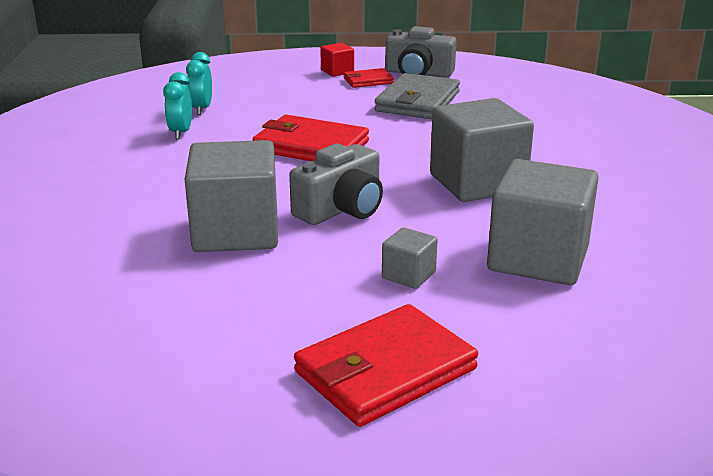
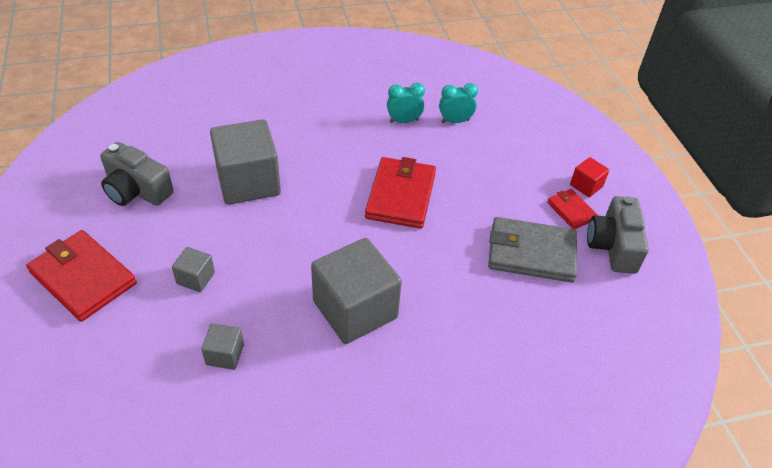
camera: 75 degrees right, 20 degrees up
grey camera [289,144,383,225] -> grey camera moved to [100,142,174,206]
grey cube [487,159,599,285] -> grey cube [201,323,244,370], size x0.46

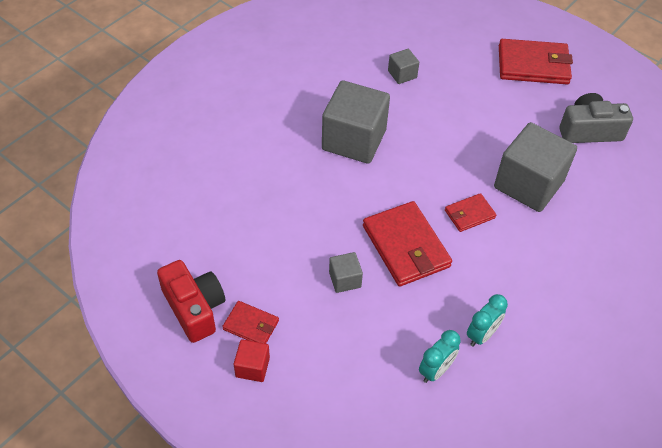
camera: 145 degrees right, 5 degrees up
grey cube [172,247,215,292] -> grey cube moved to [329,252,363,293]
grey wallet [488,217,577,283] -> none
grey camera [587,196,649,274] -> red camera [157,260,225,343]
none -> red wallet [445,193,496,232]

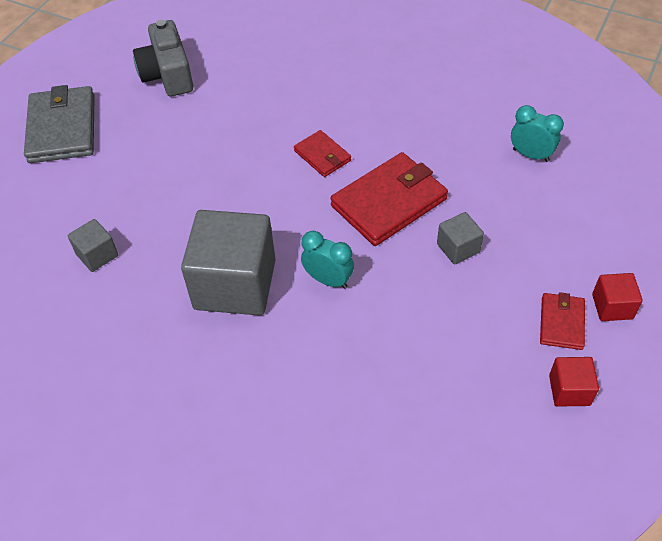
camera: 100 degrees left, 0 degrees up
red camera [157,260,225,343] -> red cube [549,357,599,407]
turquoise clock [467,294,508,347] -> turquoise clock moved to [301,231,354,289]
grey cube [494,122,577,212] -> none
red wallet [499,39,573,84] -> grey wallet [24,85,95,163]

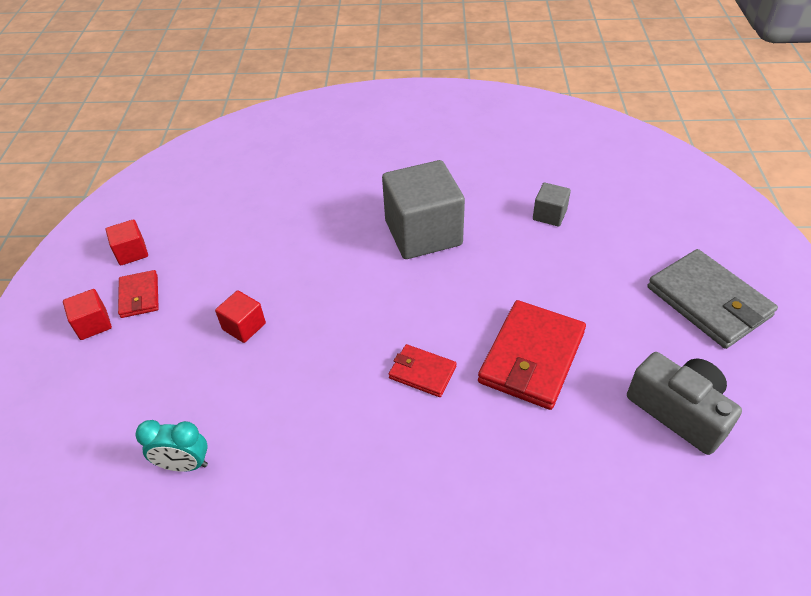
camera: 155 degrees right, 5 degrees down
turquoise clock [301,231,354,289] -> none
red wallet [330,152,448,246] -> red wallet moved to [478,300,586,410]
grey cube [437,212,484,265] -> red cube [215,290,266,343]

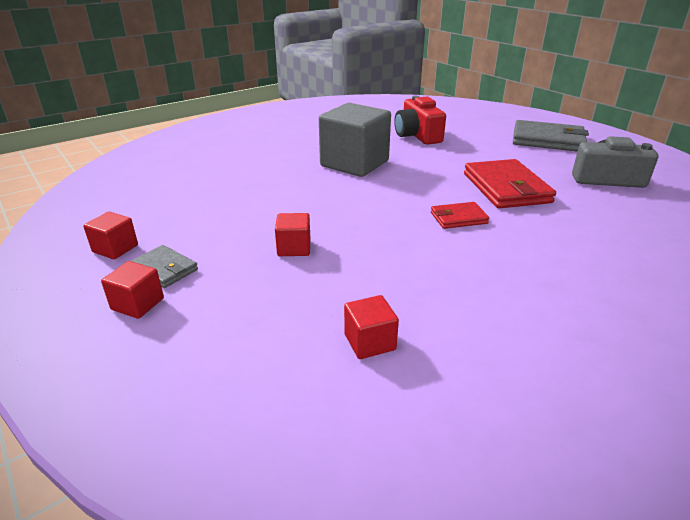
camera: 40 degrees left, 15 degrees down
red wallet [118,270,159,318] -> grey wallet [131,245,198,288]
turquoise clock [135,420,208,472] -> red cube [344,295,399,359]
grey cube [533,183,571,227] -> red camera [394,96,446,145]

